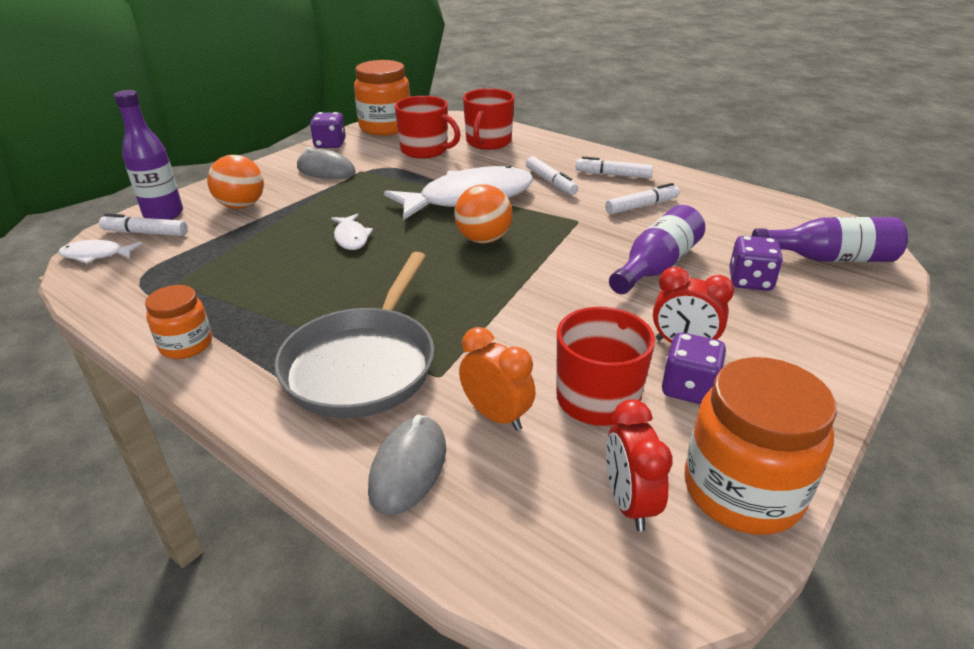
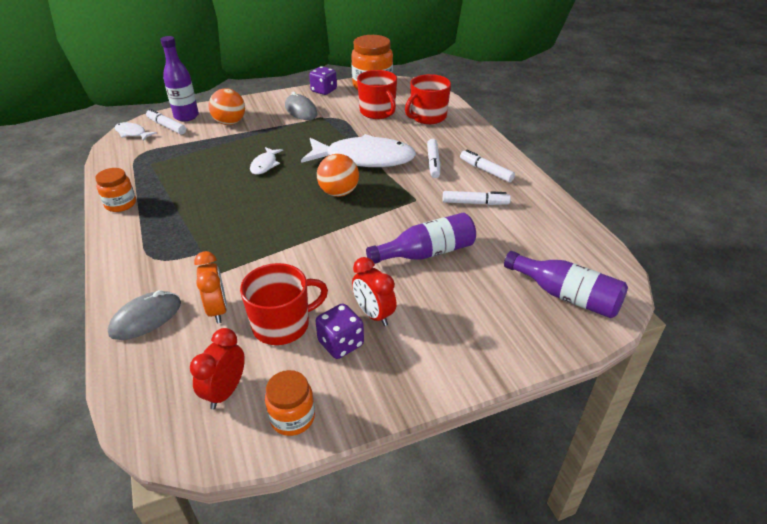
camera: 30 degrees right, 5 degrees up
grey pan [274,252,434,418] -> none
orange jar [685,357,837,535] -> orange jar [265,370,315,436], size x0.57
purple dice [729,236,783,291] -> none

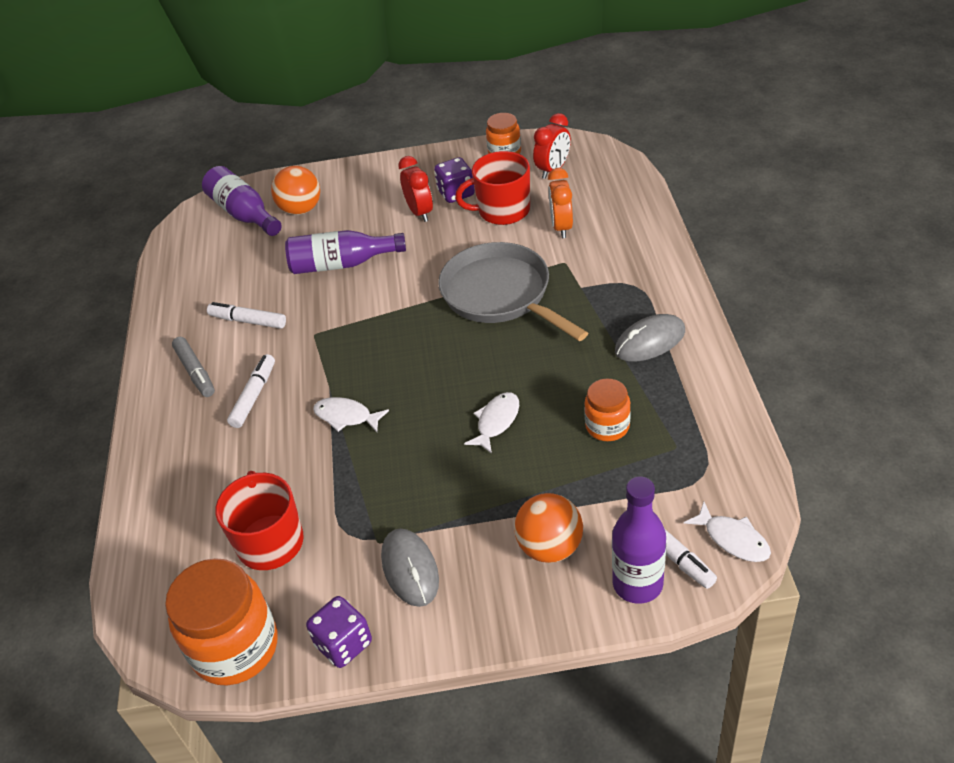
camera: 160 degrees left, 5 degrees up
orange jar [95,168,136,212] -> orange jar moved to [584,379,631,441]
grey mouse [108,290,181,340] -> grey mouse moved to [615,314,685,362]
white fish [301,134,416,167] -> white fish [313,397,389,432], size x0.45
orange ball [317,154,359,197] -> orange ball moved to [271,166,320,215]
red mug [405,74,451,124] -> none
white marker [460,150,515,182] -> grey marker [172,337,215,397]
none -> grey pan [438,242,588,341]

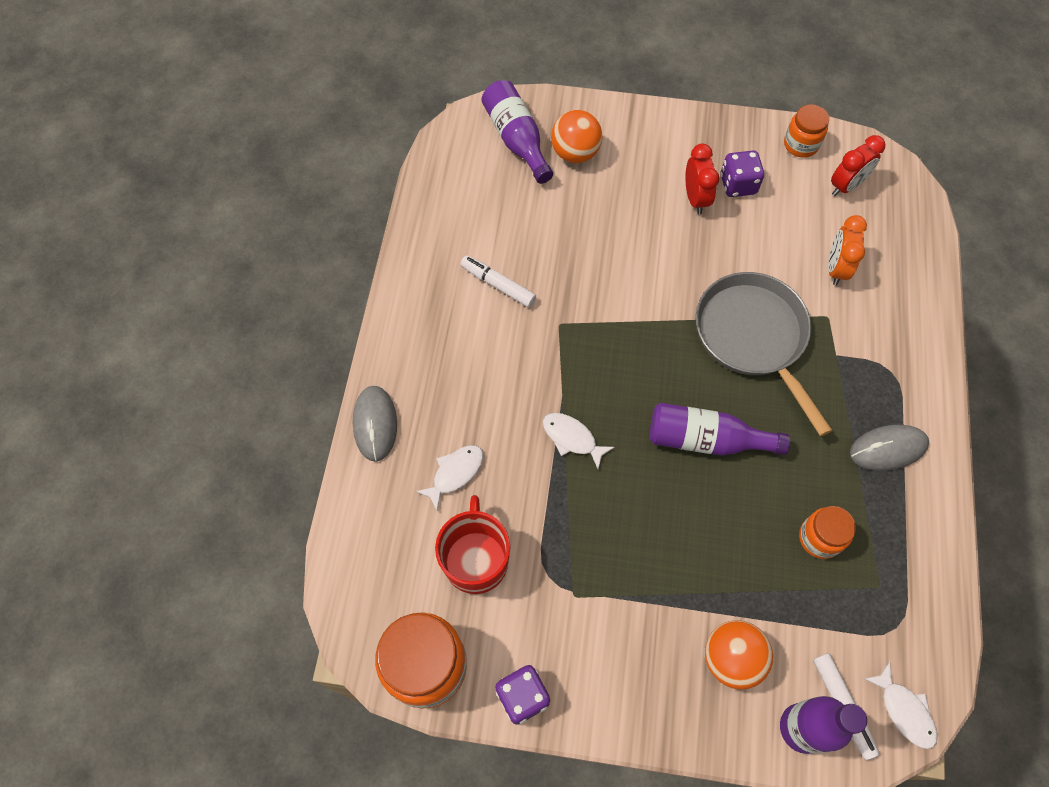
camera: 10 degrees right, 20 degrees up
grey marker [172,337,215,397] -> none
white marker [227,354,275,428] -> none
purple bottle [285,230,406,274] -> purple bottle moved to [650,403,790,456]
grey mouse [381,528,439,607] -> grey mouse moved to [352,386,397,462]
red mug [455,151,530,225] -> none
white fish [464,392,519,454] -> white fish moved to [416,445,483,511]

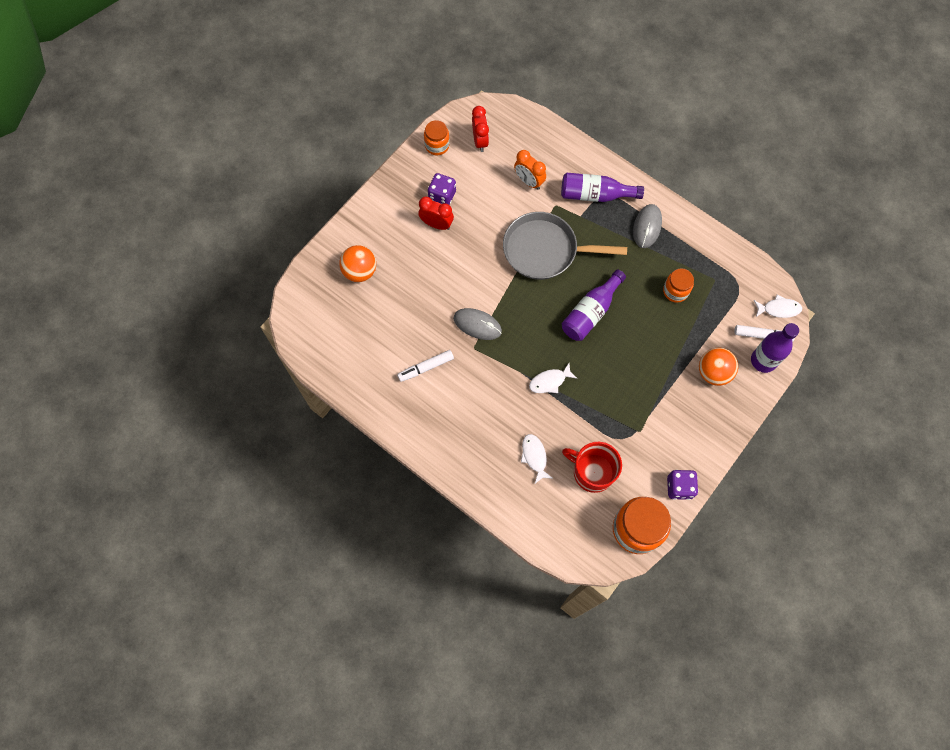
camera: 60 degrees left, 5 degrees up
grey mouse [352,386,397,462] -> grey mouse moved to [453,308,502,340]
purple bottle [481,80,553,184] -> purple bottle moved to [561,173,644,202]

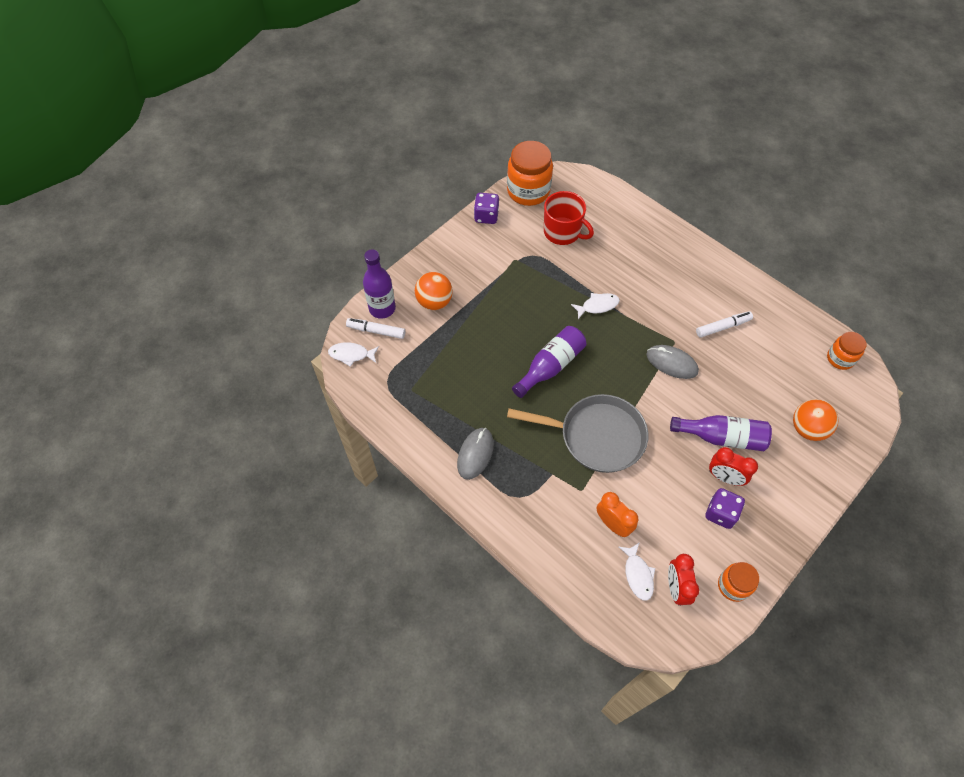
camera: 175 degrees left, 10 degrees down
white fish [521,434,553,483] -> white fish moved to [619,542,655,601]
purple bottle [561,173,644,202] -> purple bottle moved to [670,415,772,451]
orange jar [663,268,694,303] -> orange jar moved to [827,332,866,370]

